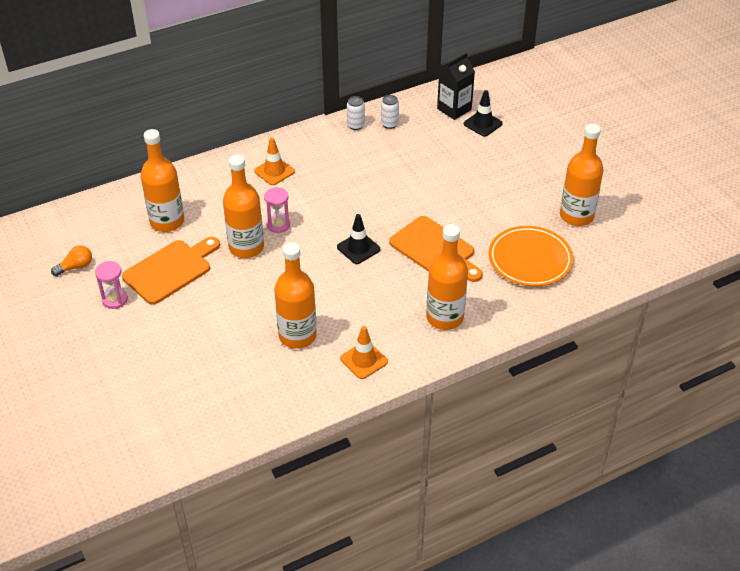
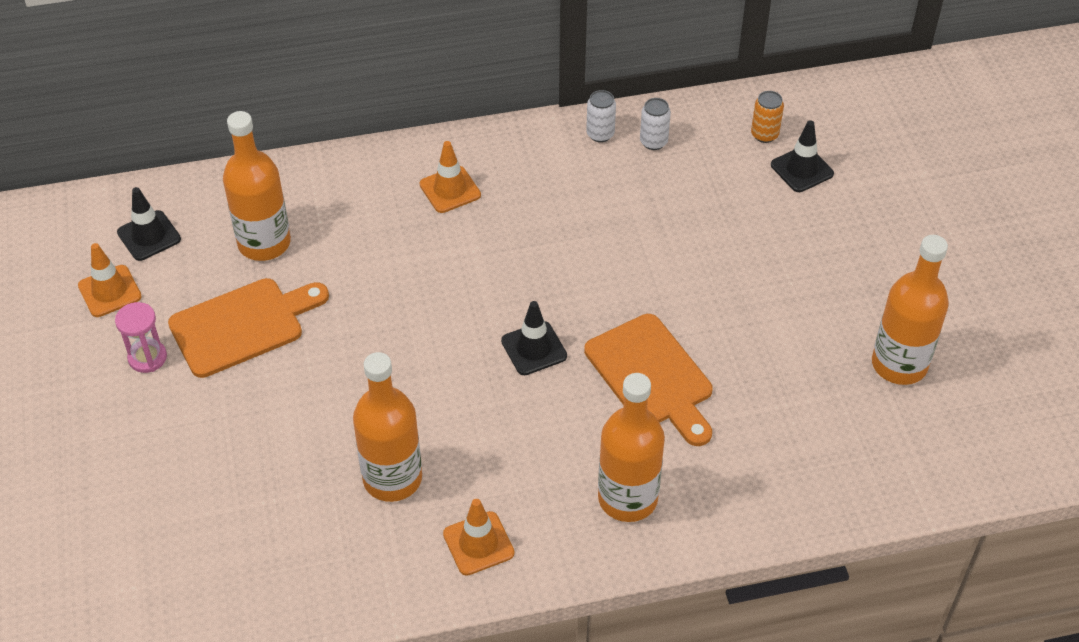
camera: 15 degrees right, 5 degrees up
orange light bulb [51,245,92,276] -> orange traffic cone [78,243,142,317]
orange bottle [223,155,264,258] -> none
pink hourglass [264,187,290,233] -> none
black carton [437,53,475,120] -> orange can [751,91,784,143]
orange plate [488,226,574,286] -> none
none -> black traffic cone [117,187,181,261]

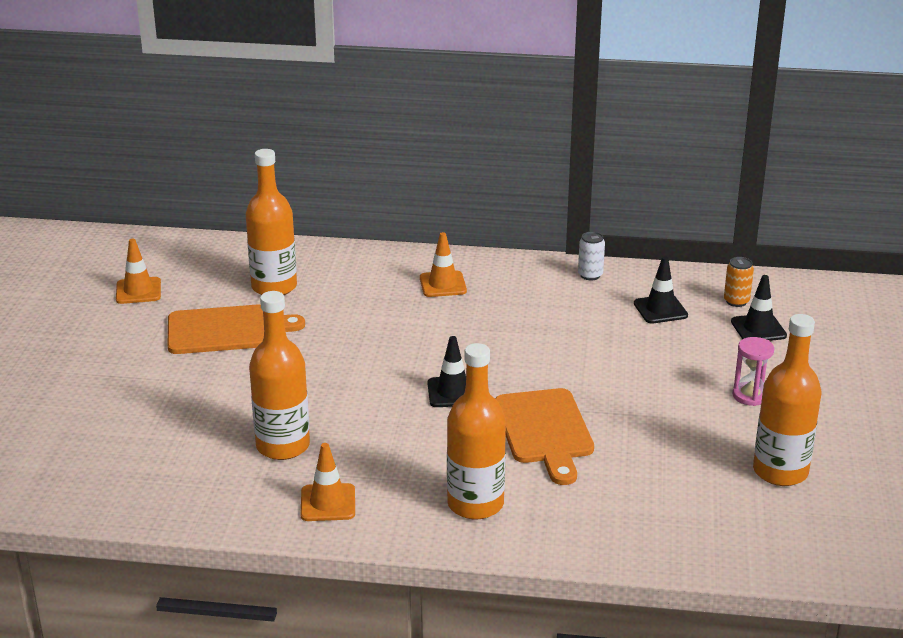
camera: 20 degrees right, 20 degrees down
pink hourglass [115,302,167,373] -> pink hourglass moved to [732,337,774,406]
black traffic cone [117,187,181,261] -> black traffic cone moved to [634,256,688,324]
white can [640,98,671,150] -> none

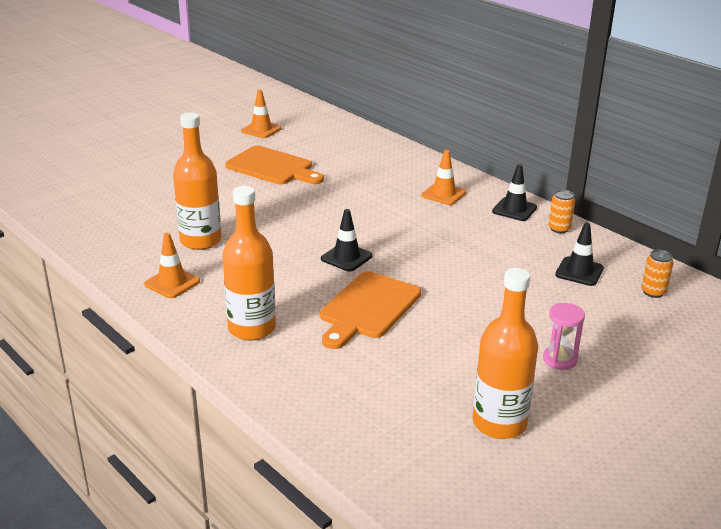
camera: 40 degrees right, 0 degrees up
orange bottle [245,149,297,295] -> none
white can [578,232,605,280] -> orange can [549,190,575,233]
black traffic cone [731,275,787,341] -> black traffic cone moved to [492,164,537,221]

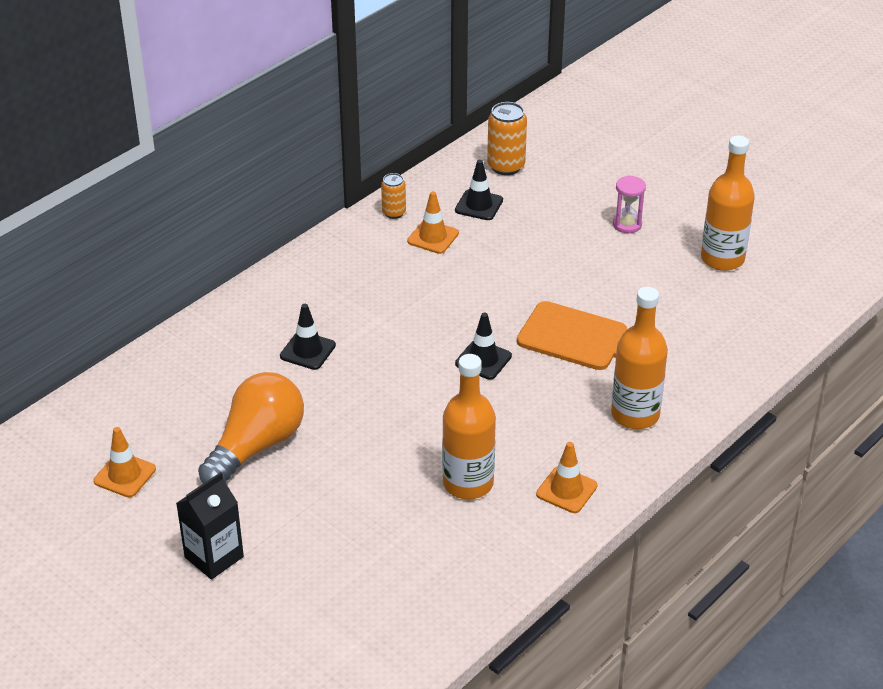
camera: 95 degrees left, 10 degrees up
orange cutting board [225,146,324,184] -> orange light bulb [198,372,304,483]
orange traffic cone [421,150,466,205] -> orange traffic cone moved to [407,191,459,254]
black traffic cone [492,164,537,221] -> black traffic cone moved to [280,304,336,370]
orange can [641,250,673,298] -> orange can [487,102,527,175], size x1.64
none -> black carton [176,472,244,579]

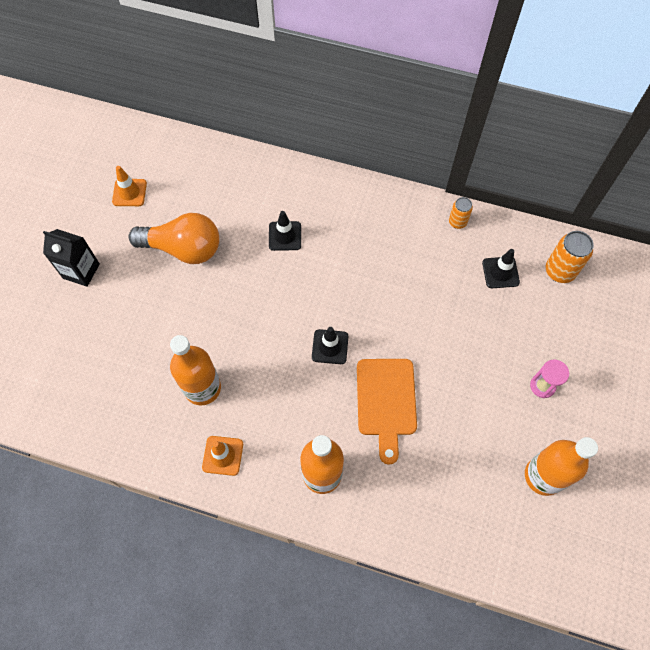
camera: 65 degrees right, 25 degrees up
orange traffic cone [407,191,459,254] -> none

